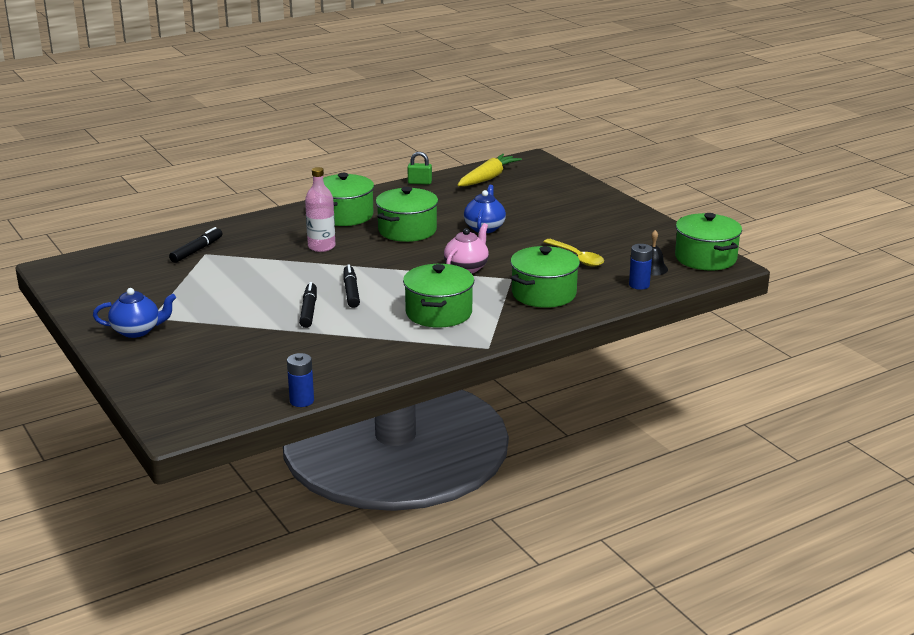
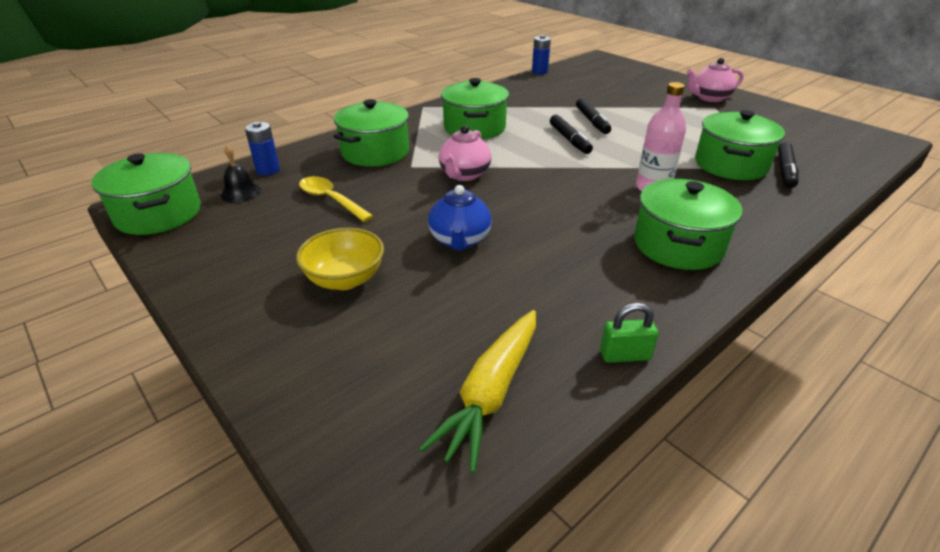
camera: 170 degrees right, 10 degrees up
blue teapot [93,288,176,338] -> pink teapot [687,58,744,102]
green pot [376,187,438,242] -> green pot moved to [695,110,785,180]
none -> yellow bowl [296,228,384,290]

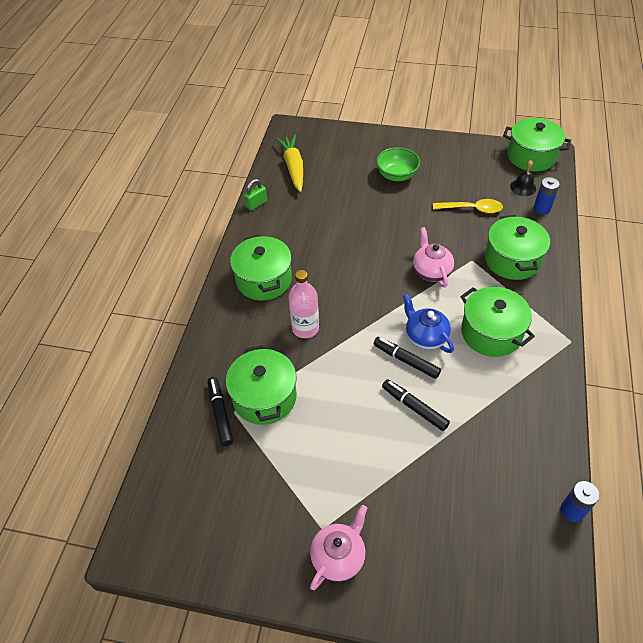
camera: 145 degrees right, 15 degrees up
yellow bowl [296,228,384,290] -> green bowl [376,147,420,181]
blue teapot [428,185,492,251] -> blue teapot moved to [403,294,454,353]

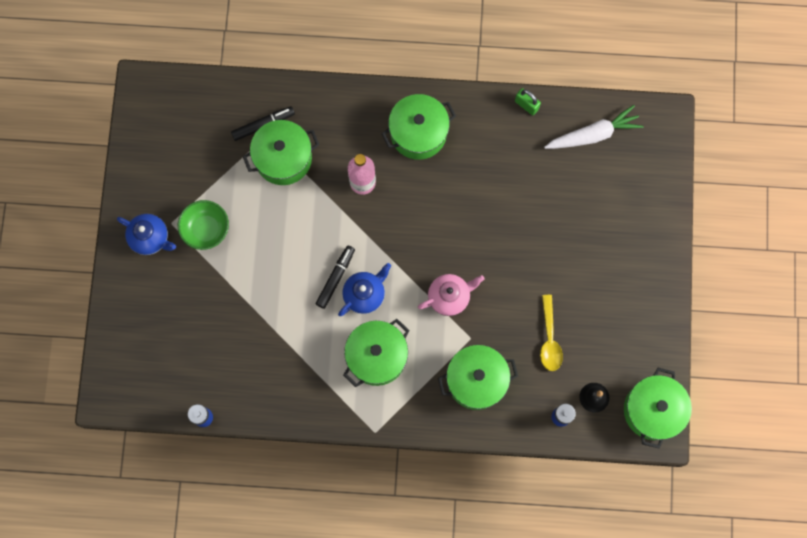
camera: 80 degrees right, 25 degrees up
yellow carrot [275,134,303,192] -> white carrot [544,105,643,149]
pink teapot [310,505,367,590] -> blue teapot [117,214,176,255]
green bowl [376,147,420,181] -> green bowl moved to [178,200,229,250]
black marker [382,379,450,431] -> none

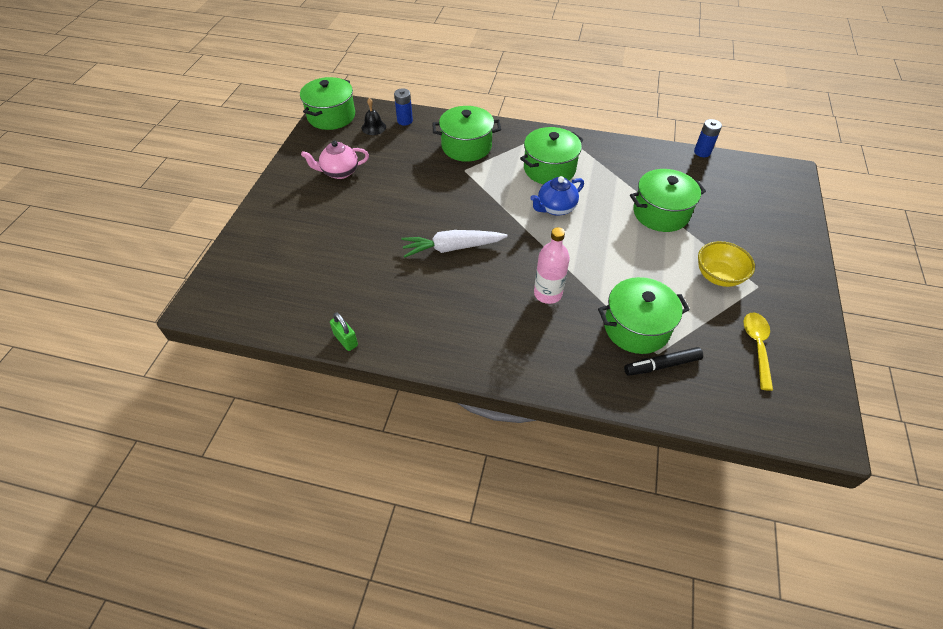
camera: 170 degrees left, 25 degrees down
blue teapot [117,214,176,255] -> none
green bowl [178,200,229,250] -> yellow bowl [698,241,755,287]
black marker [316,246,355,309] -> none
green pot [382,94,456,160] -> green pot moved to [630,169,706,232]
pink teapot [418,274,484,316] -> pink teapot moved to [301,141,369,179]
yellow spoon [540,295,563,371] -> yellow spoon moved to [744,313,773,391]
white carrot [544,105,643,149] -> white carrot moved to [401,230,508,257]

